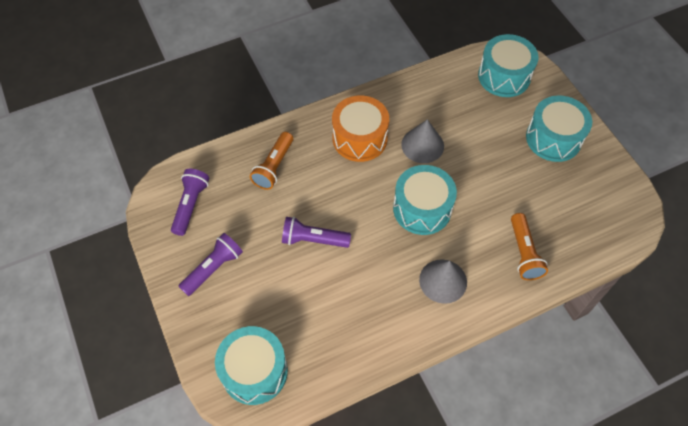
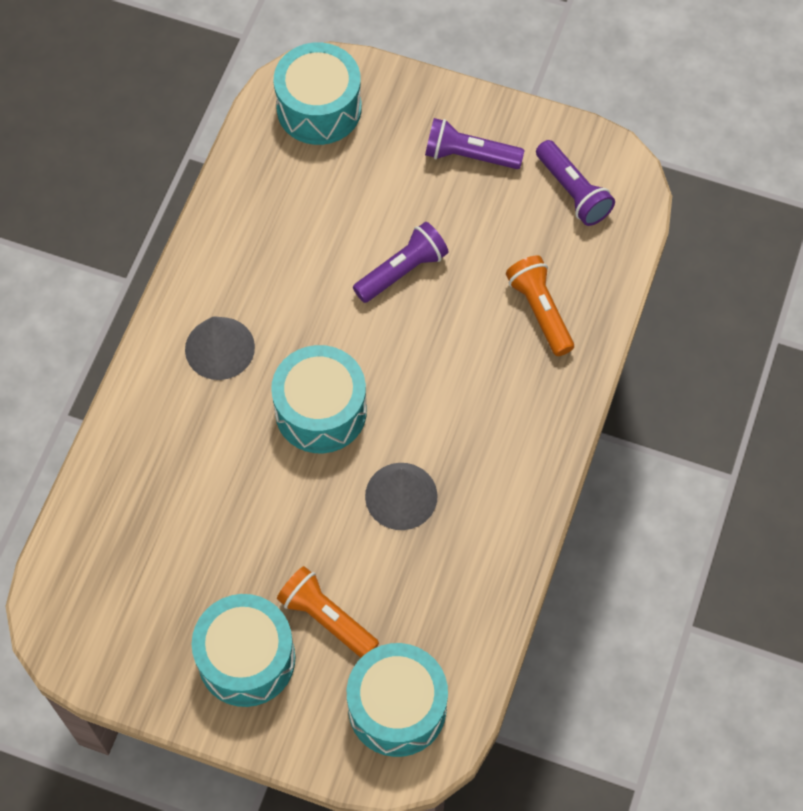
camera: 135 degrees right, 5 degrees up
purple flashlight [178,233,243,296] -> purple flashlight turned 105 degrees clockwise [425,118,524,169]
orange drum [332,95,389,162] -> none
orange flashlight [511,213,548,280] -> orange flashlight moved to [277,566,379,658]

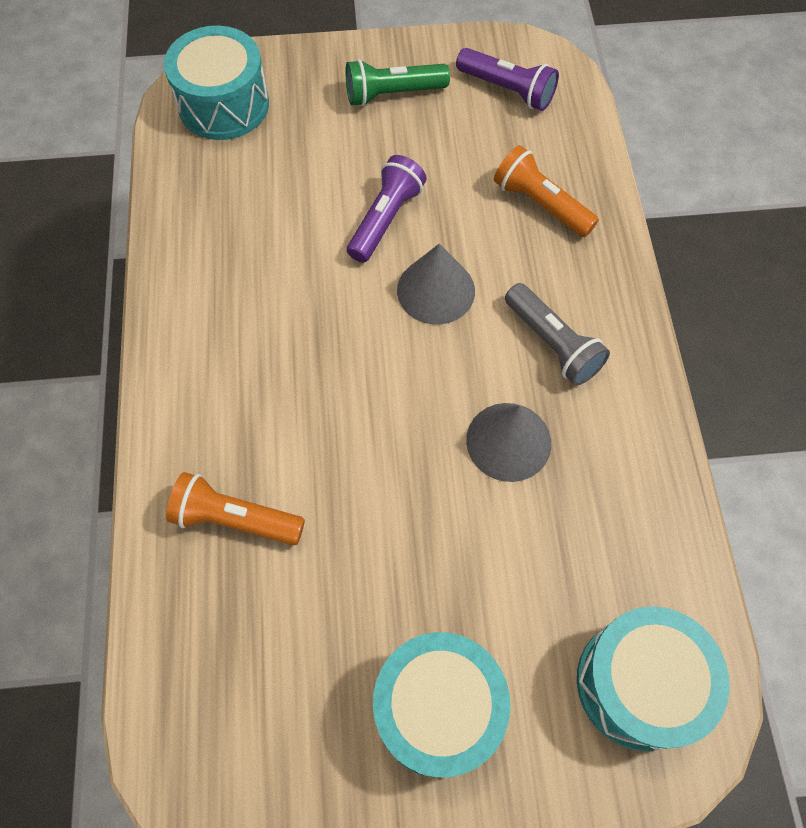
camera: 25 degrees left, 0 degrees up
grey cone [185,316,255,380] -> grey cone moved to [397,244,475,325]
turquoise drum [271,345,367,453] -> none
orange flashlight [277,566,379,658] -> orange flashlight moved to [166,472,305,545]
purple flashlight [425,118,524,169] -> green flashlight [346,59,450,106]
none -> grey flashlight [505,283,610,386]

